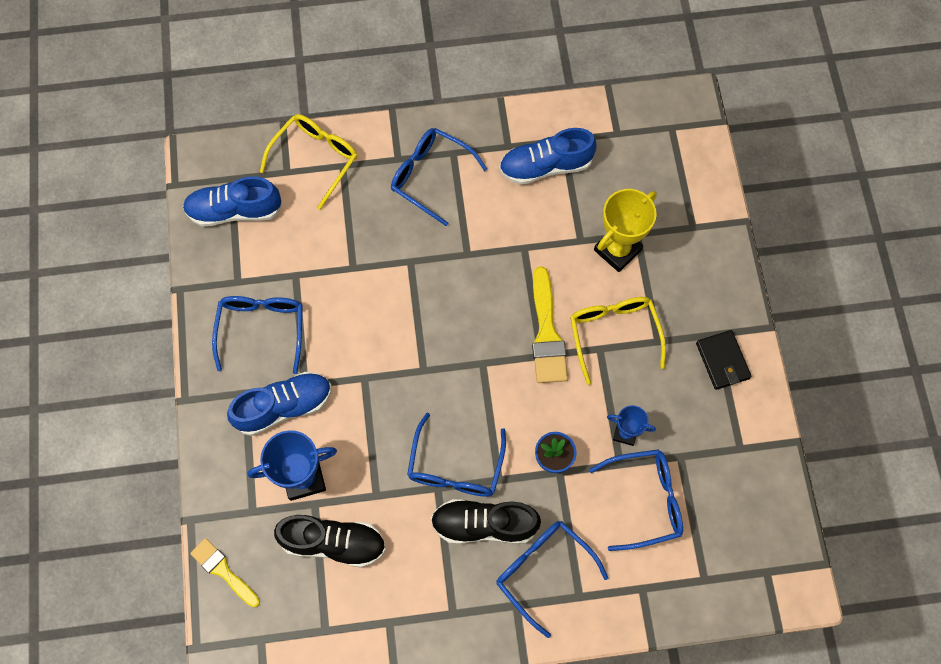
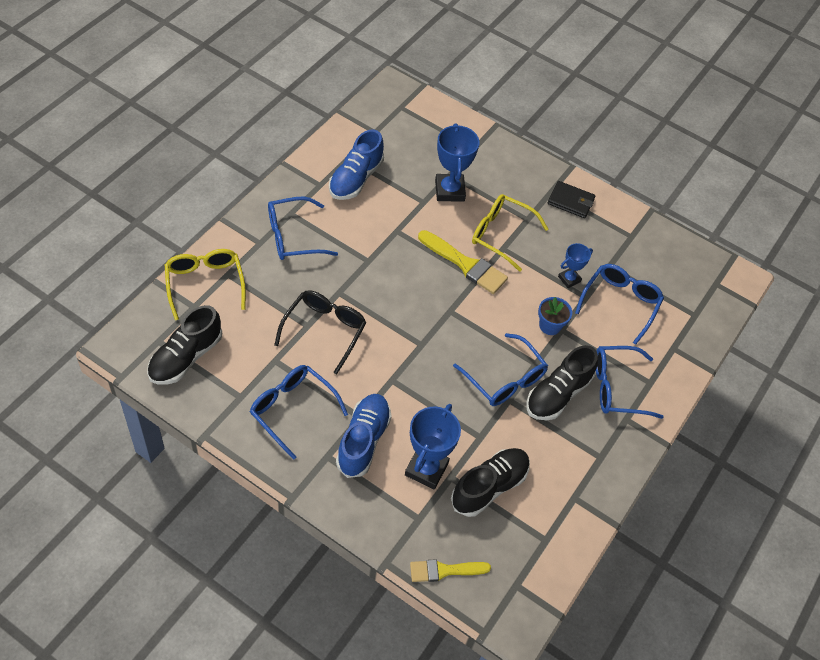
camera: 55 degrees left, 15 degrees down
blue shoe [183,176,283,227] -> black shoe [147,305,222,385]
yellow trophy [594,189,657,272] -> blue trophy [435,123,480,202]
none -> black glasses [274,290,367,374]

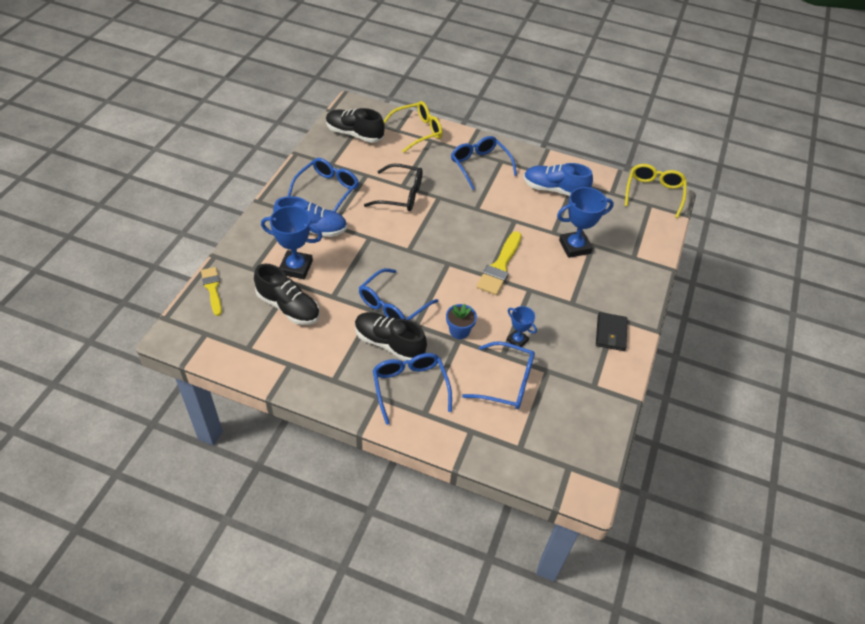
camera: 80 degrees right, 5 degrees down
yellow glasses [472,194,548,272] -> yellow glasses moved to [625,164,687,218]

